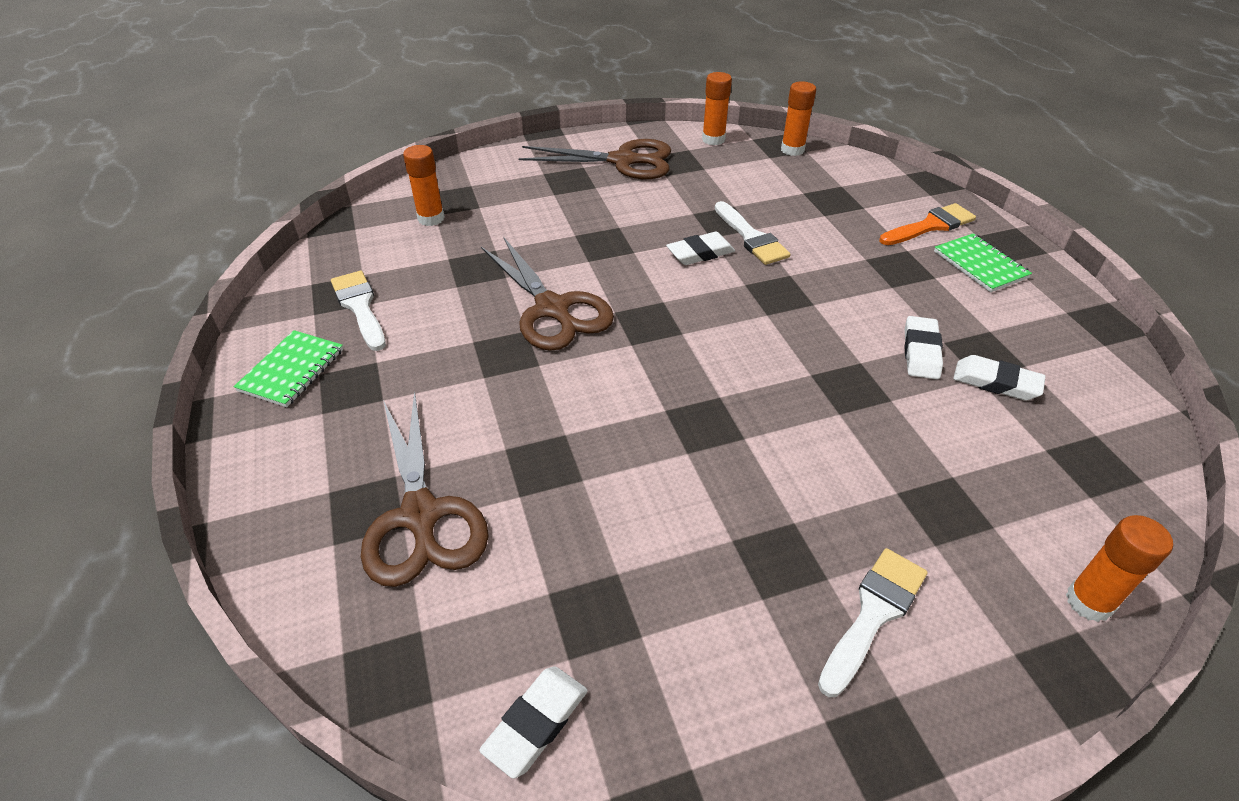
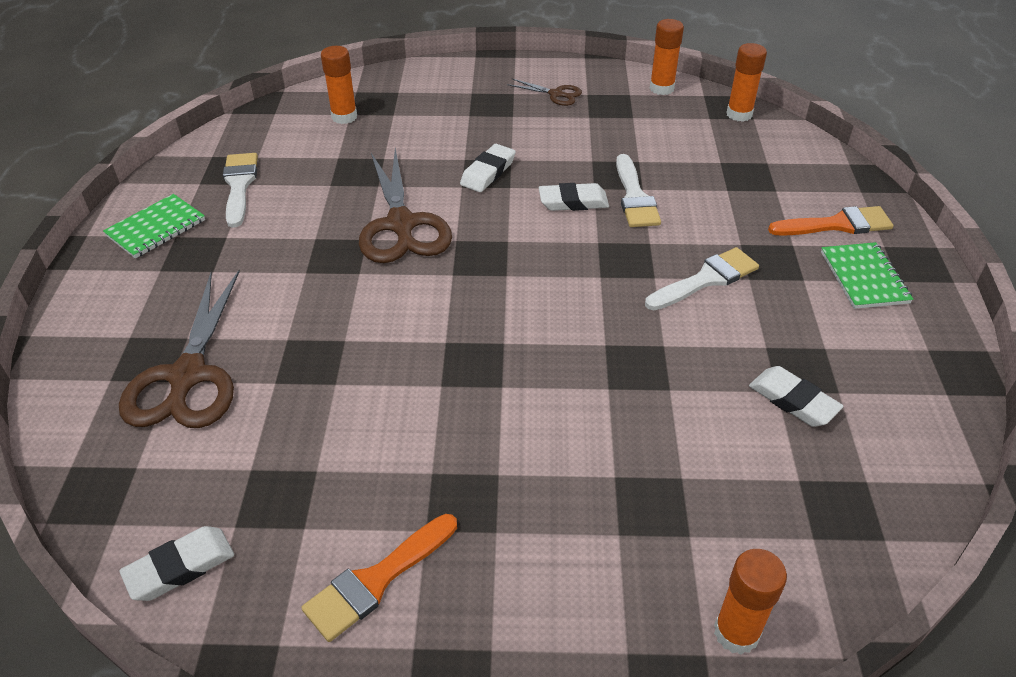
camera: 20 degrees right, 0 degrees up
brown scissors [518,139,671,179] -> brown scissors [507,79,582,106], size x0.48
white brush [818,548,928,697] -> white brush moved to [645,247,759,310]
white eraser [904,316,943,379] -> white eraser moved to [460,144,516,192]
none -> orange brush [301,514,457,642]

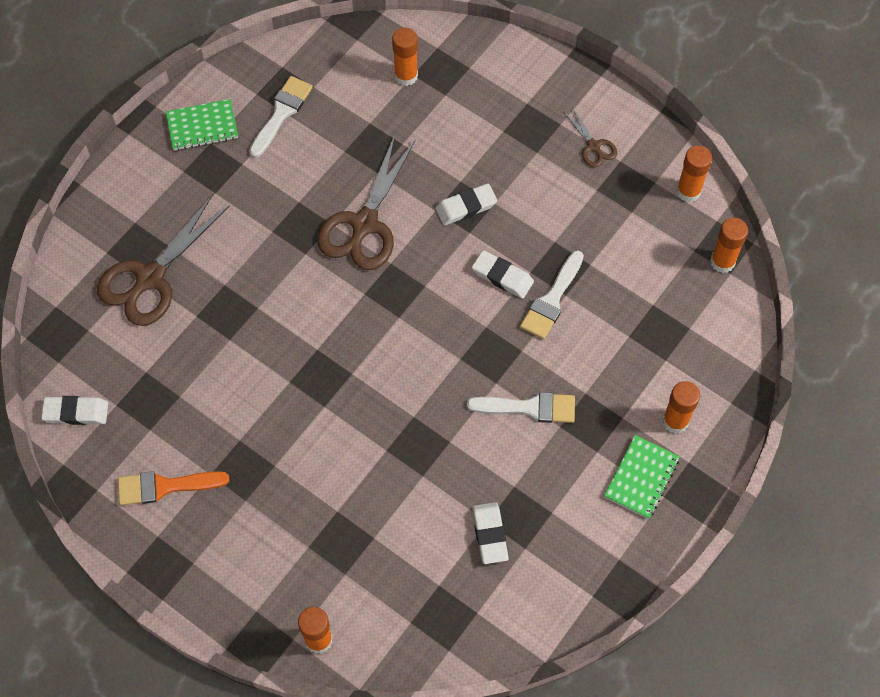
camera: 35 degrees right, 20 degrees up
orange brush [768,206,893,236] -> orange glue stick [662,381,700,434]

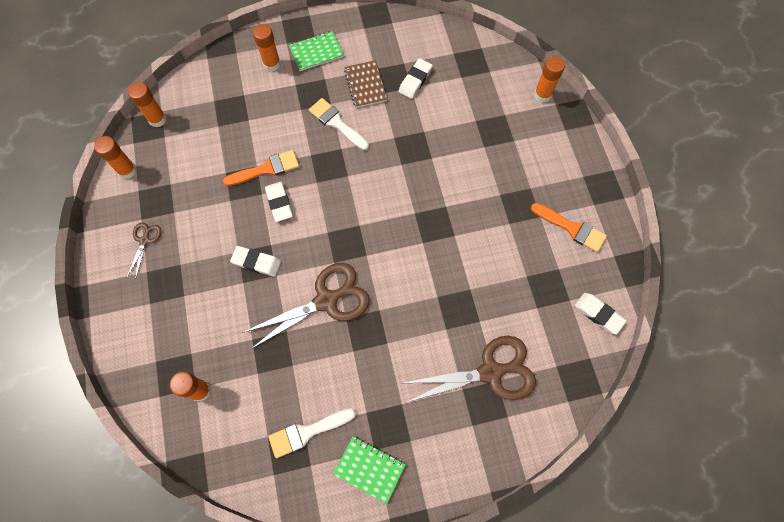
camera: 140 degrees left, 5 degrees up
white brush [520,250,584,339] -> orange brush [223,150,299,186]
none -> brown notebook [344,60,387,108]

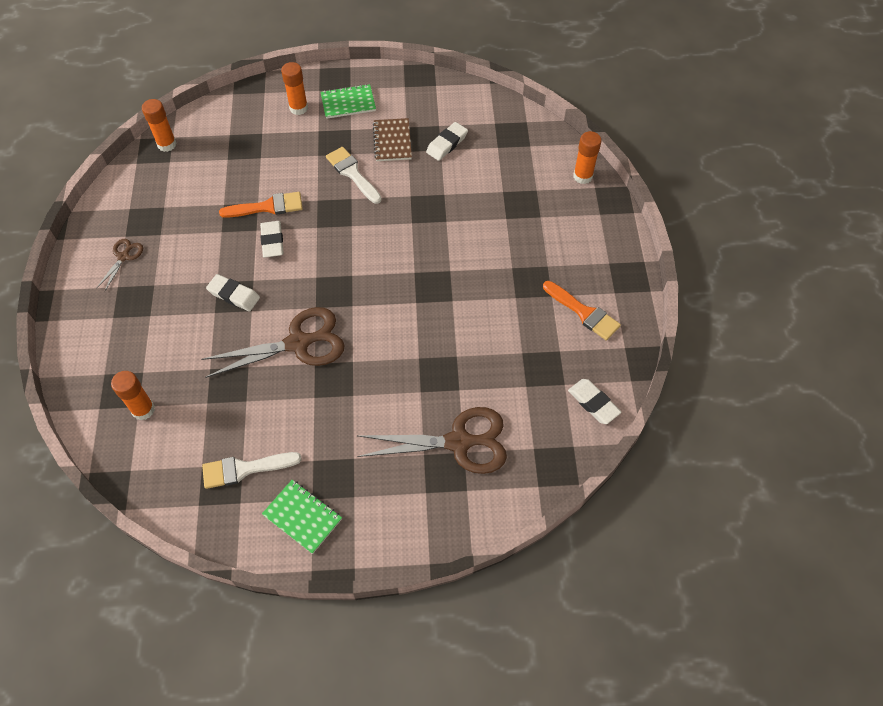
camera: 10 degrees right, 10 degrees down
orange glue stick [94,136,137,179] -> none

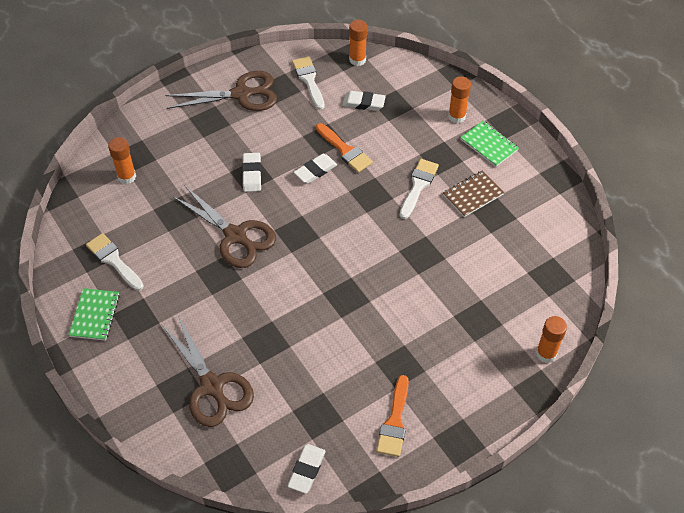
camera: 60 degrees right, 5 degrees down
brown scissors [96,239,143,292] -> brown scissors [165,71,277,111], size x2.07
white eraser [426,122,468,161] -> white eraser moved to [342,91,386,111]
none -> white brush [292,56,325,110]

